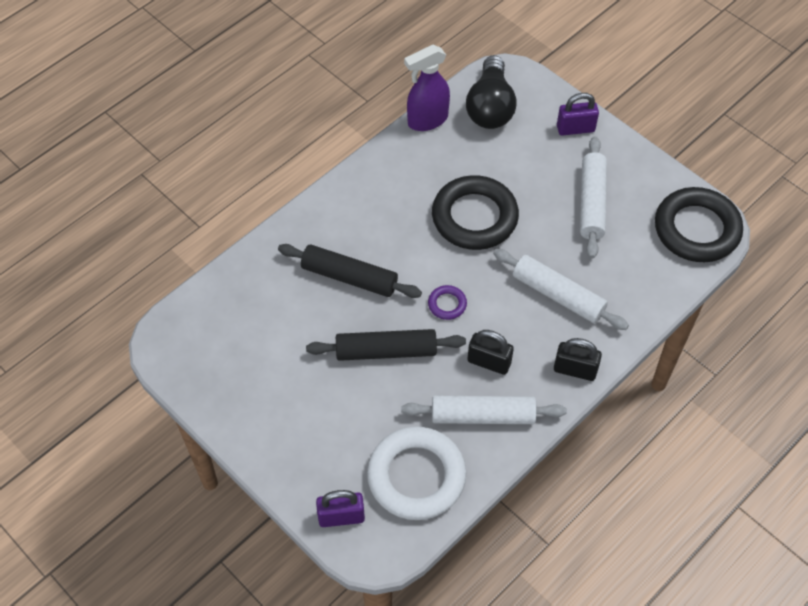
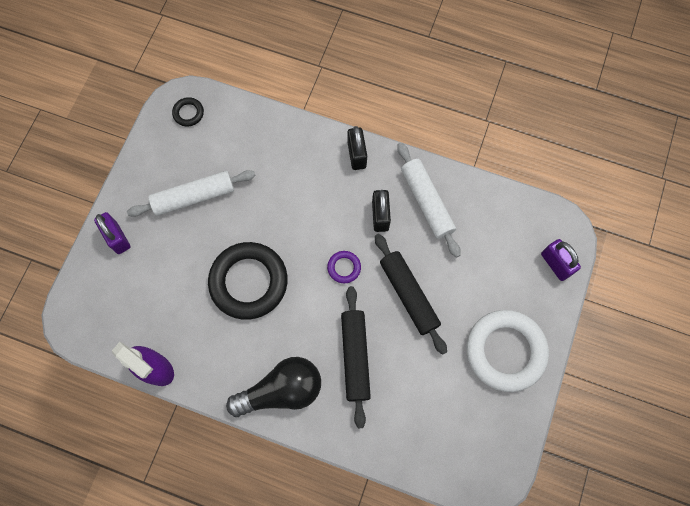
camera: 115 degrees left, 15 degrees up
white ring [367,426,466,520] -> white ring moved to [467,310,549,392]
black light bulb [466,55,517,129] -> black light bulb moved to [226,357,321,417]
white rolling pin [493,249,629,330] -> none
black ring [655,187,743,262] -> black ring [172,97,204,127], size x0.43

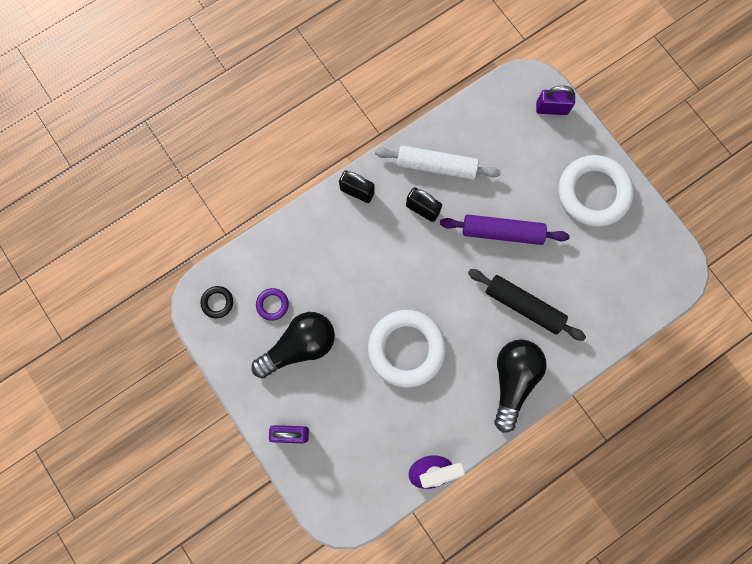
camera: 55 degrees left, 5 degrees up
white rolling pin [127,170,256,217] -> black light bulb [252,312,335,379]
black ring [208,242,288,320] -> white ring [368,310,446,388]
purple ring [327,251,361,283] -> purple ring moved to [256,288,289,321]
black rolling pin [375,234,447,355] -> purple rolling pin [440,214,570,245]

